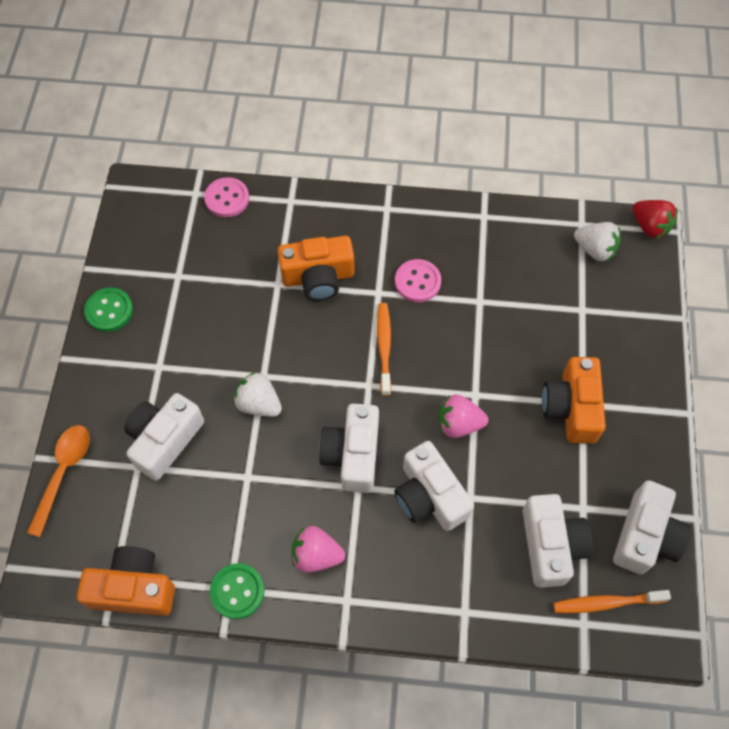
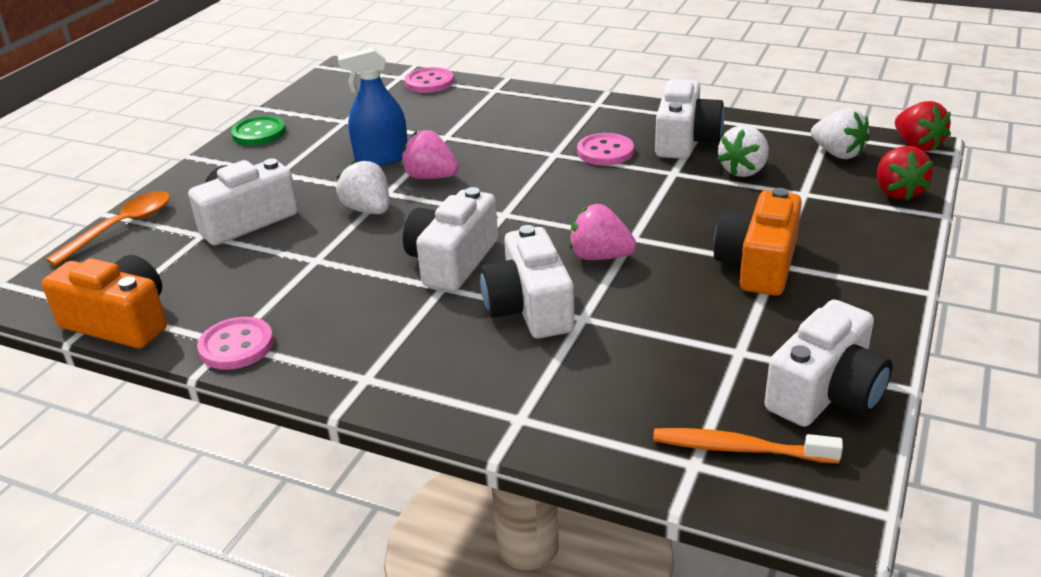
camera: 20 degrees right, 30 degrees down
green button [210,563,264,619] -> pink button [197,317,274,370]
orange camera [278,236,354,301] -> none
pink strawberry [292,526,345,572] -> pink strawberry moved to [401,130,459,179]
orange toothbrush [377,303,391,396] -> none
white camera [523,494,593,588] -> white camera moved to [655,79,724,159]
none -> blue spray bottle [338,47,407,166]
none -> white strawberry [717,125,769,177]
none -> red strawberry [877,146,933,200]

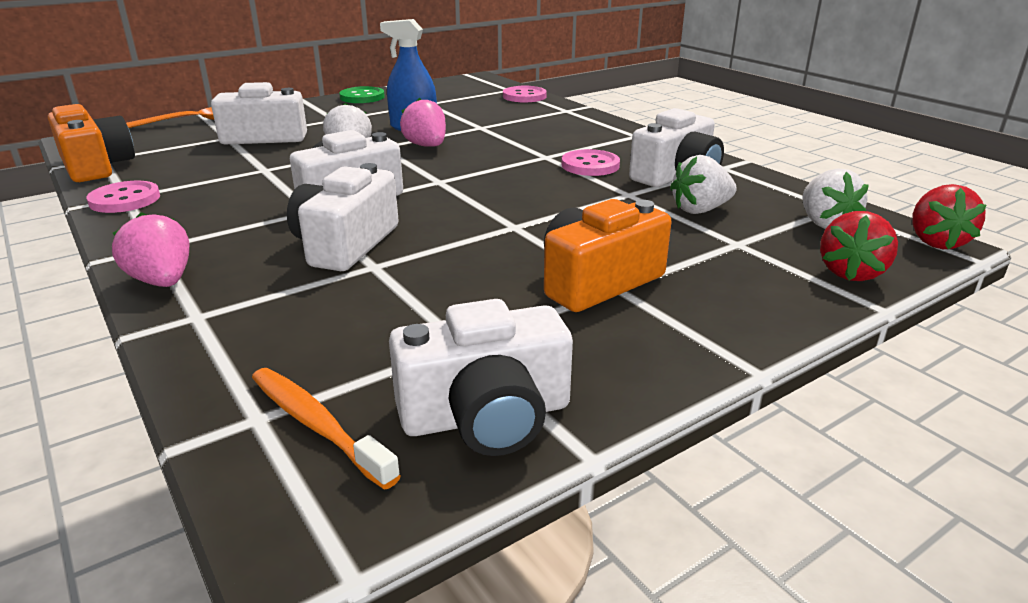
camera: 30 degrees right, 5 degrees down
pink strawberry [569,204,637,260] -> pink strawberry moved to [112,212,189,287]

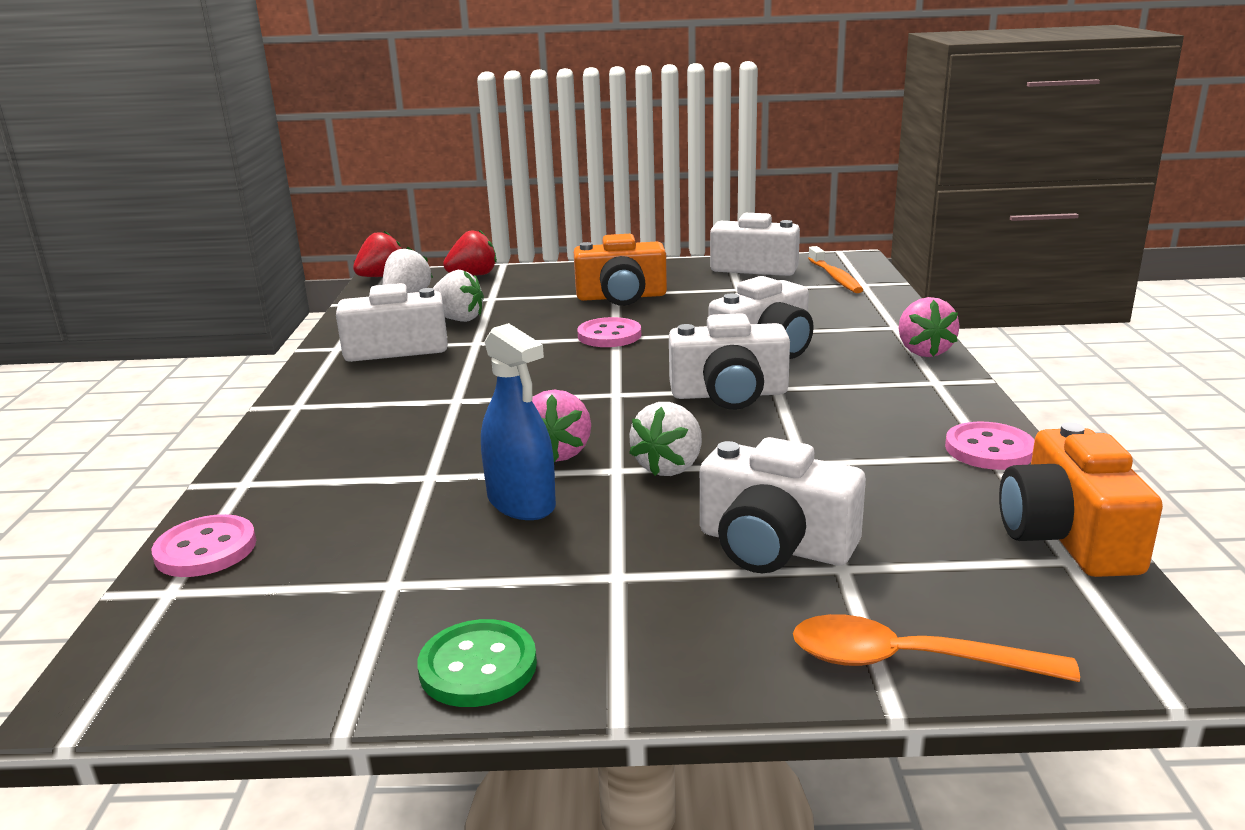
camera: 145 degrees left, 5 degrees down
pink button [561,149,620,176] -> pink button moved to [577,317,641,347]

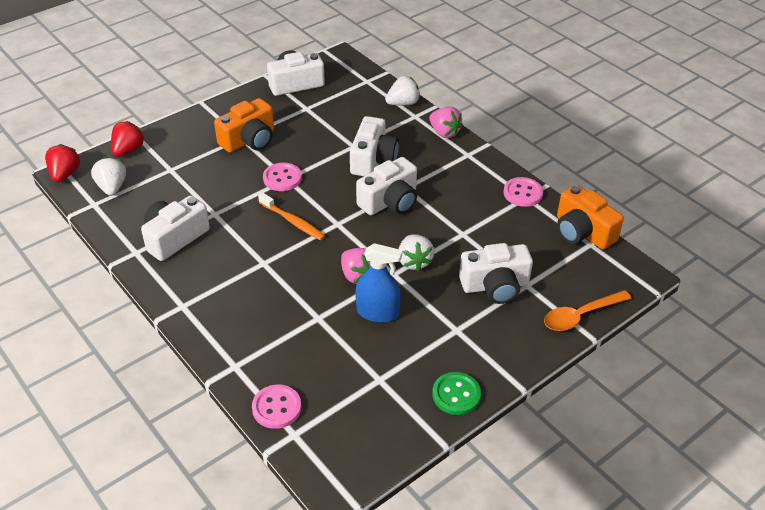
camera: 40 degrees left, 20 degrees up
white strawberry [433,270,484,322] -> white strawberry moved to [385,76,420,106]
orange toothbrush [808,246,863,293] -> orange toothbrush moved to [258,193,325,240]

